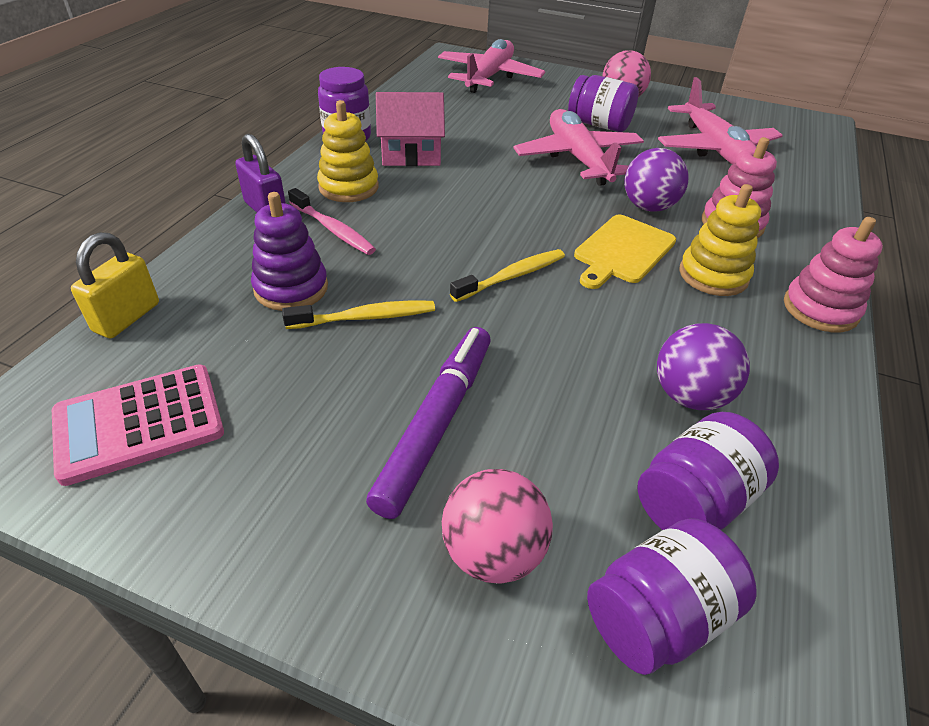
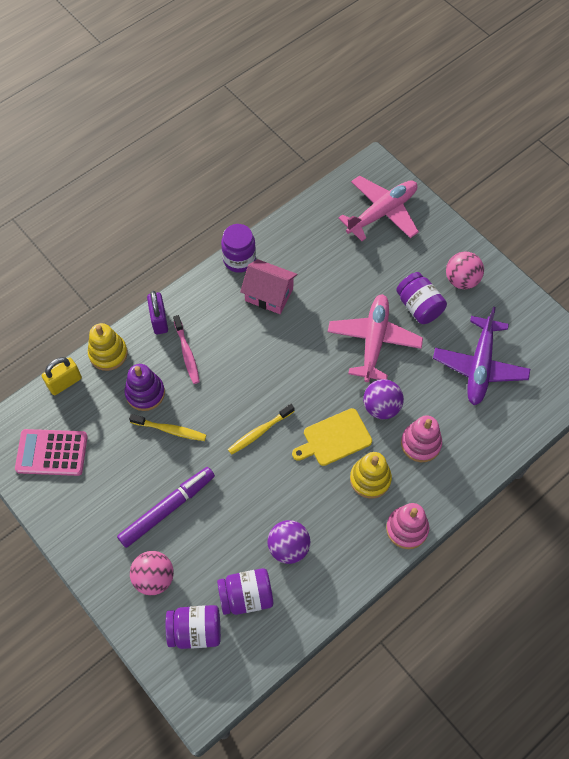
camera: 30 degrees right, 20 degrees up
yellow stacking toy [317,100,379,202] -> yellow stacking toy moved to [88,323,128,371]
yellow toothbrush [450,249,565,302] -> yellow toothbrush turned 150 degrees clockwise [228,404,294,455]
pink plane [658,77,783,164] -> purple plane [433,307,530,405]

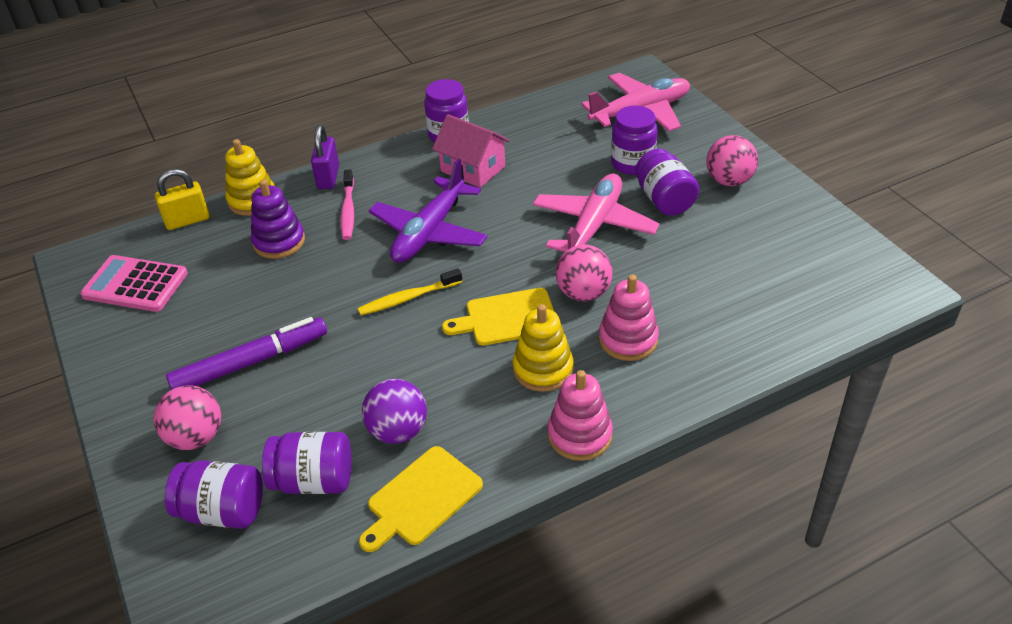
camera: 15 degrees right, 20 degrees down
yellow toothbrush [129,414,206,441] -> none
purple ball [363,379,404,419] -> pink ball [556,245,613,301]
purple plane [433,307,530,405] -> purple plane moved to [369,158,488,263]
none -> yellow cutting board [359,446,483,552]
none -> purple jar [611,106,658,175]

